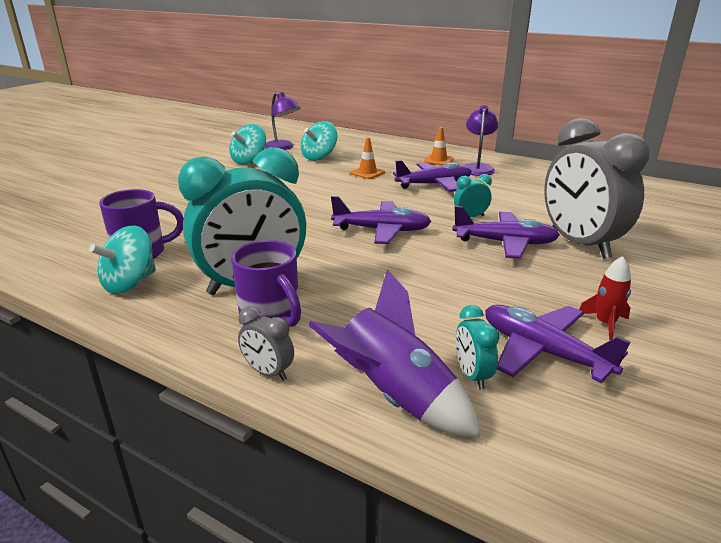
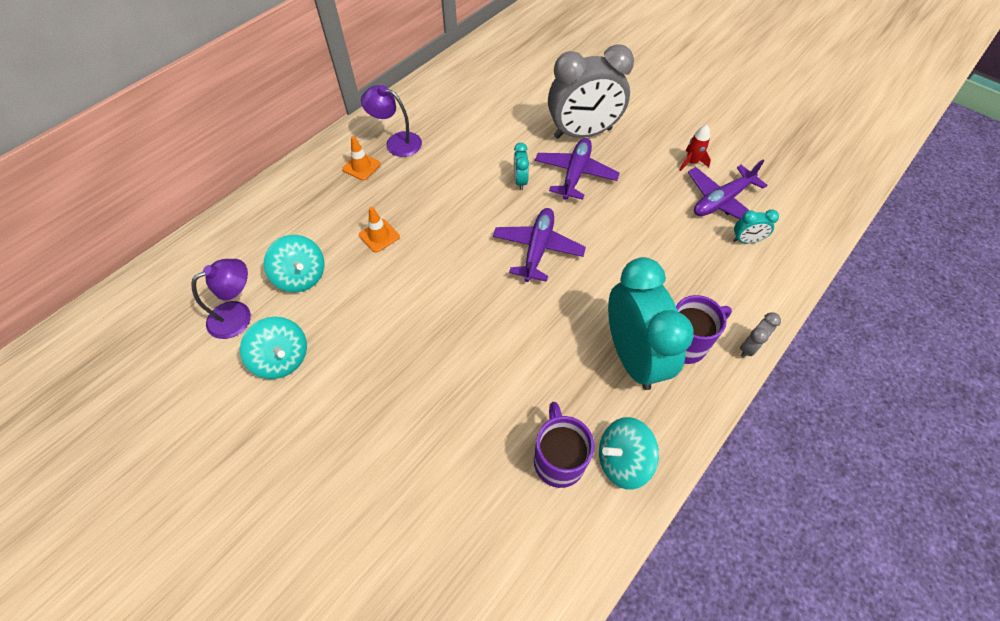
camera: 80 degrees left, 30 degrees up
turquoise spinning top [89,225,156,294] -> turquoise spinning top turned 120 degrees clockwise [599,417,659,490]
purple rocket [308,269,480,437] -> none
purple plane [393,160,472,192] -> none

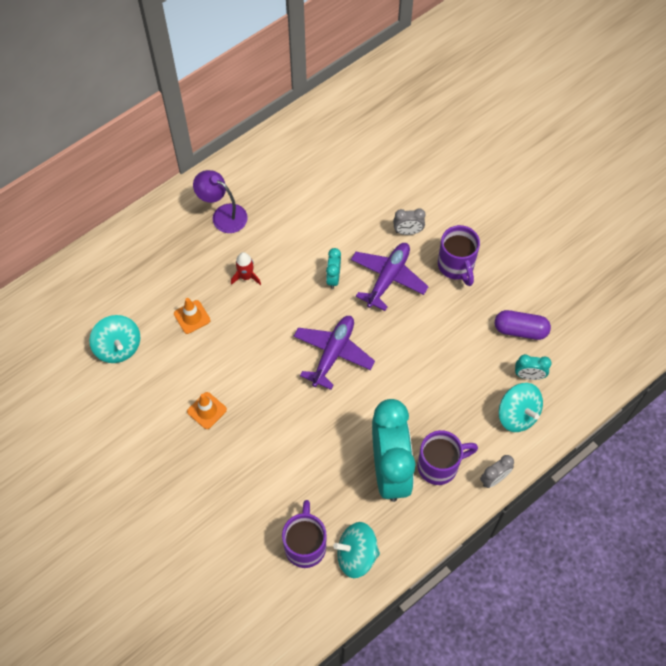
camera: 10 degrees right, 5 degrees up
purple lamp [191,259,251,339] -> none
turquoise spinning top [240,317,307,379] -> turquoise spinning top moved to [498,383,543,432]
orange traffic cone [342,136,381,181] -> orange traffic cone moved to [187,392,227,429]
grey clock [548,44,634,139] -> grey clock [393,208,425,235], size x0.41
red rocket [680,125,711,171] -> red rocket moved to [231,252,261,285]
purple plane [688,160,768,219] -> purple capsule [495,310,551,340]
none -> purple mug [438,225,480,286]

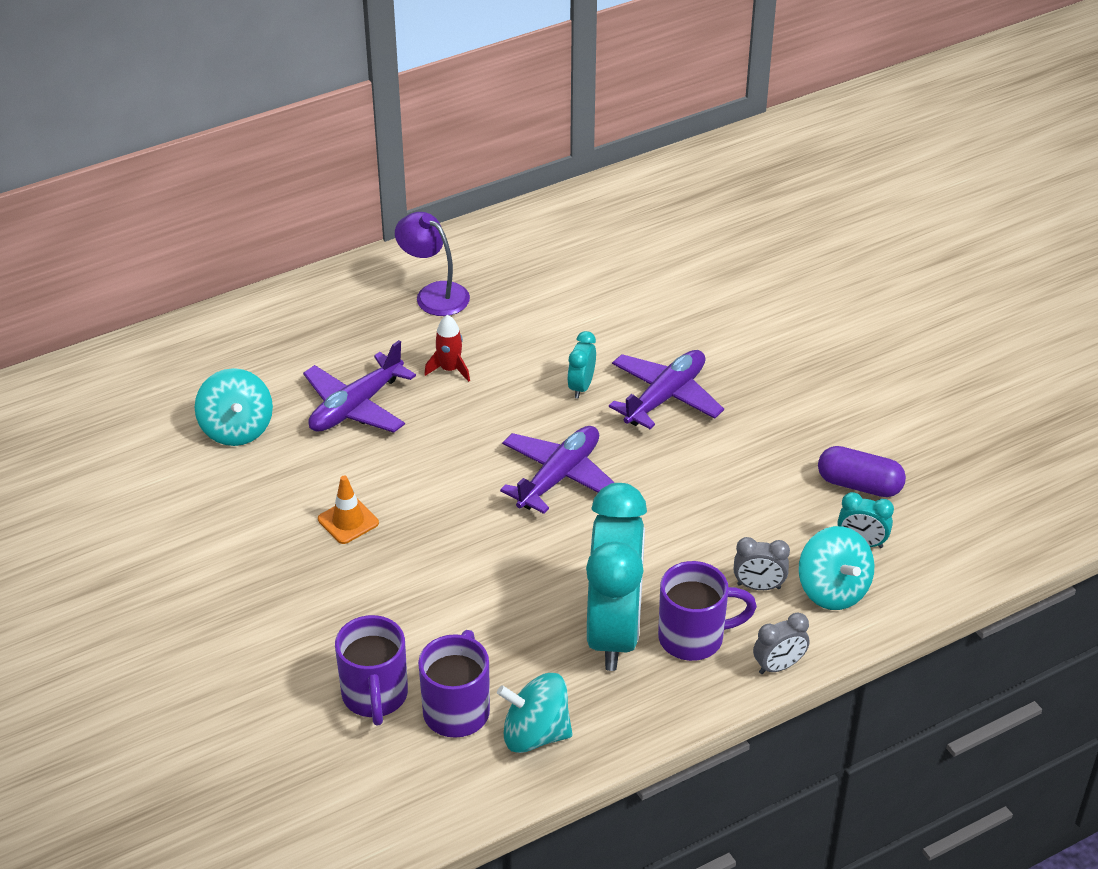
camera: 10 degrees right, 20 degrees down
orange traffic cone [174,298,210,334] -> purple plane [303,340,416,433]
grey clock [393,208,425,235] -> grey clock moved to [734,537,790,590]
purple mug [438,225,480,286] -> purple mug moved to [335,615,408,726]

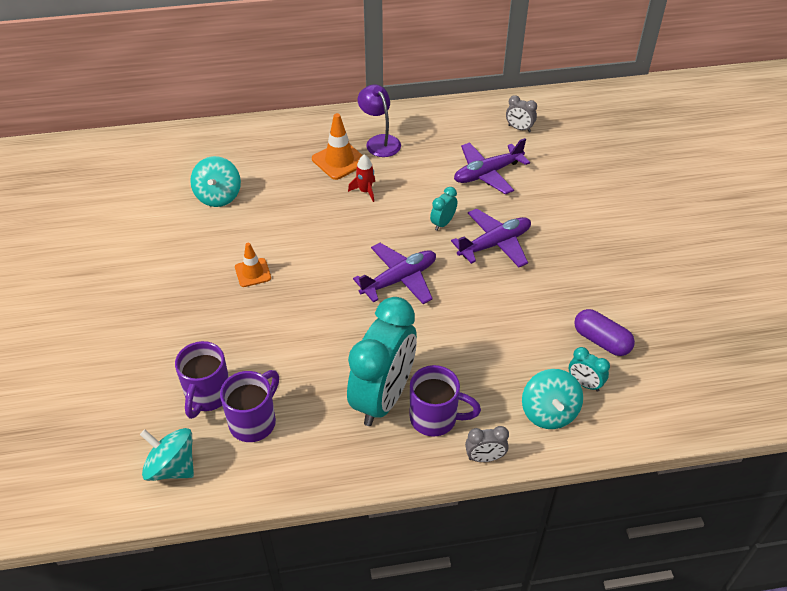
camera: 20 degrees right, 5 degrees up
purple plane [303,340,416,433] -> purple plane moved to [454,138,530,194]
turquoise spinning top [497,673,573,753] -> turquoise spinning top moved to [140,428,194,481]
grey clock [734,537,790,590] -> grey clock moved to [506,95,537,132]
none -> orange traffic cone [312,113,362,180]

